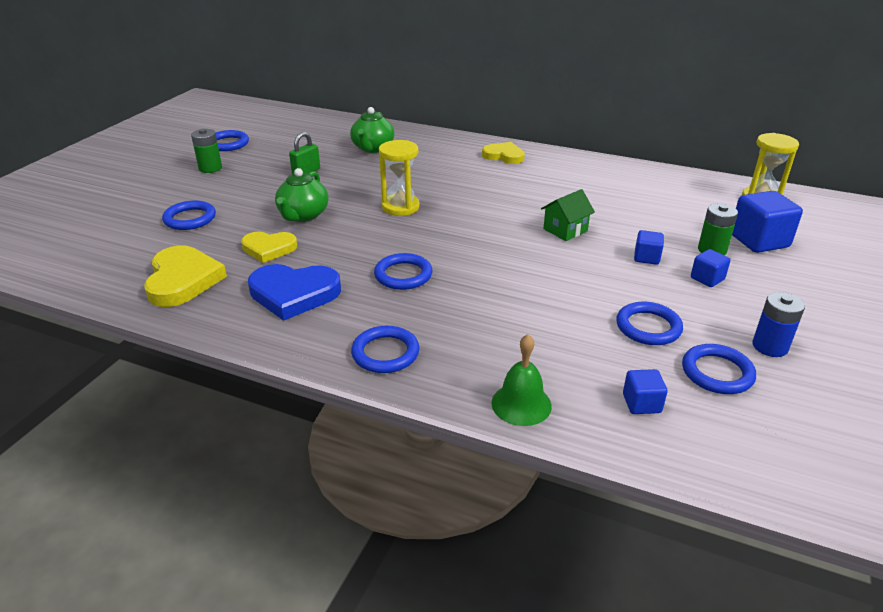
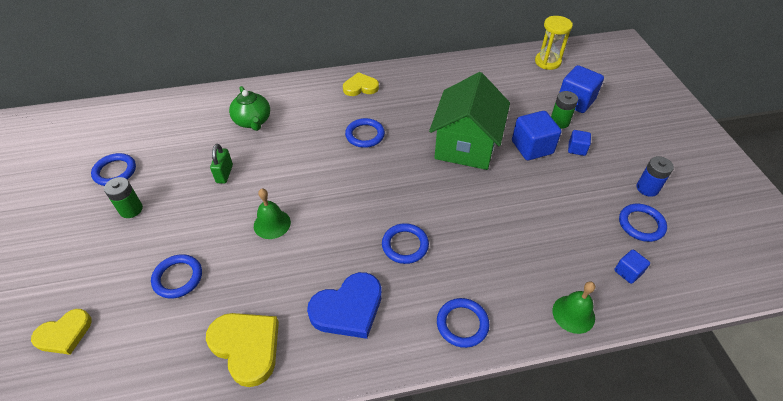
camera: 35 degrees left, 15 degrees up
yellow heart [241,232,297,263] -> yellow heart moved to [31,309,92,355]
green teapot [275,168,328,222] -> green bell [254,189,291,239]
yellow hourglass [379,140,420,216] -> none
green house [541,189,595,241] -> green house [429,72,510,170], size x2.25
blue ring [616,302,683,345] -> blue ring moved to [345,118,385,148]
blue cube [634,230,664,265] -> blue cube [512,111,561,160], size x1.87

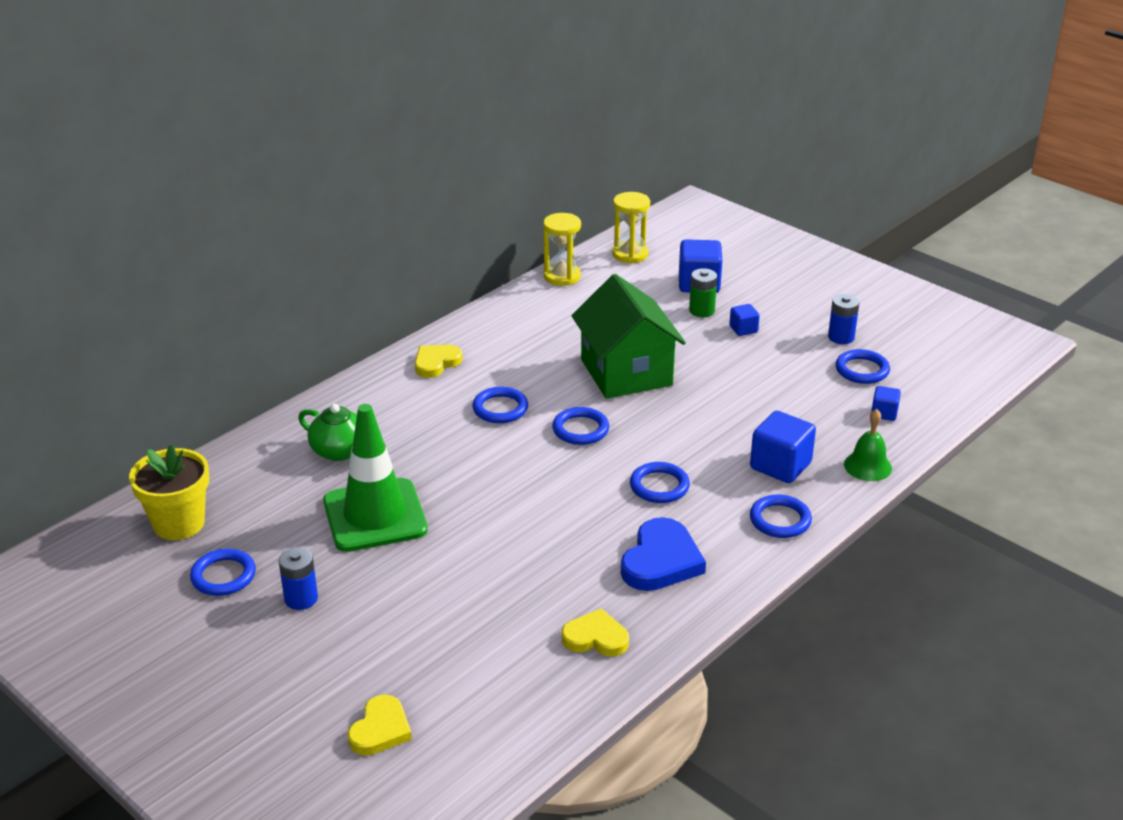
camera: 35 degrees left, 15 degrees down
green battery [104,177,143,218] -> blue battery [279,547,318,610]
blue ring [151,254,202,299] -> blue ring moved to [552,407,609,445]
yellow heart [206,313,279,387] -> yellow heart [562,608,629,656], size x0.66
green padlock [210,144,233,184] -> green traffic cone [323,404,428,552]
green bell [254,189,291,239] -> none
blue cube [512,111,561,160] -> blue cube moved to [750,411,816,483]
none -> yellow flower pot [129,444,209,540]
none -> yellow hourglass [543,213,581,286]

